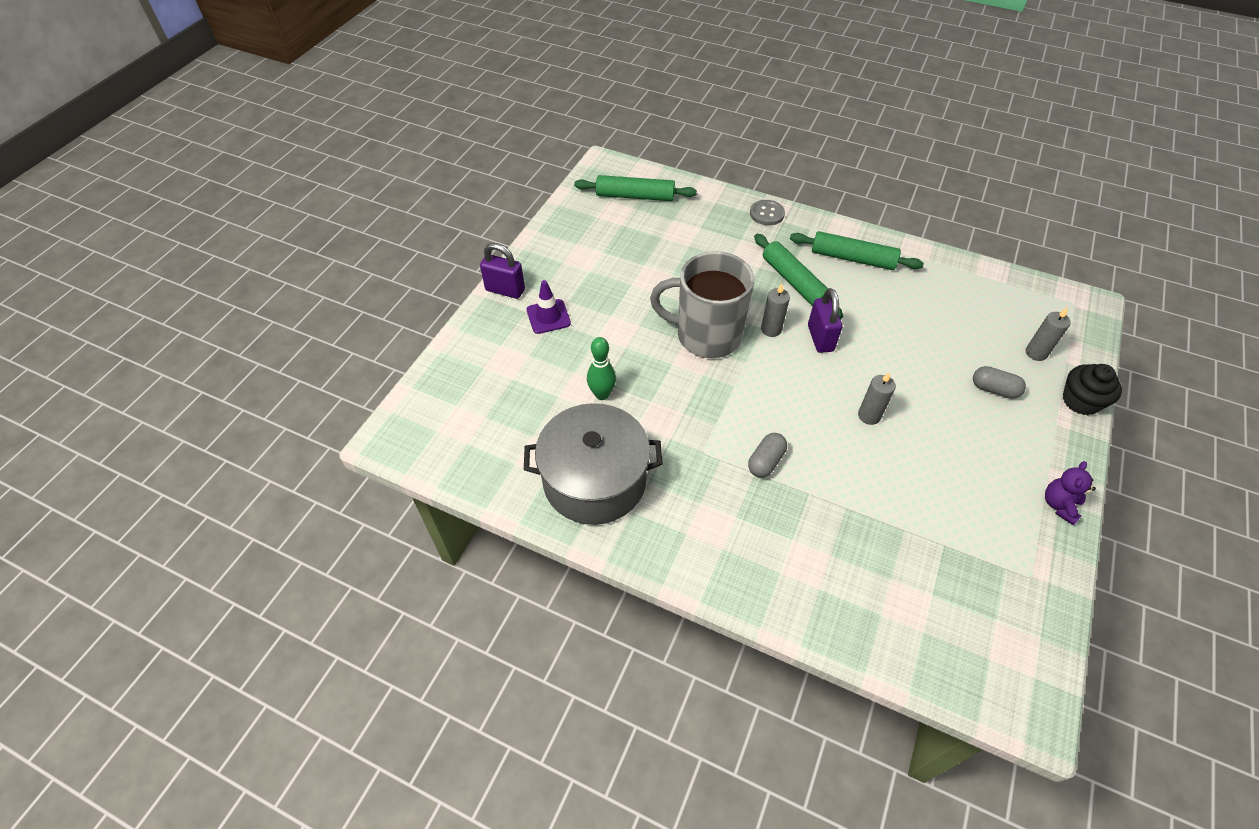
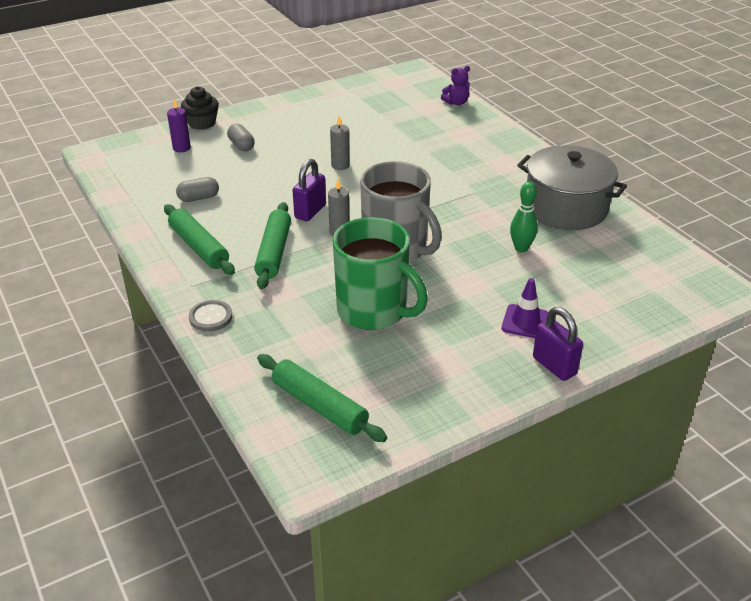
camera: 145 degrees left, 15 degrees down
grey capsule [748,433,787,477] -> grey capsule moved to [176,177,219,202]
grey candle [1026,307,1071,361] -> purple candle [167,99,191,152]
purple teddy bear [1045,461,1096,525] -> purple teddy bear moved to [441,66,470,105]
none -> green mug [333,217,428,330]

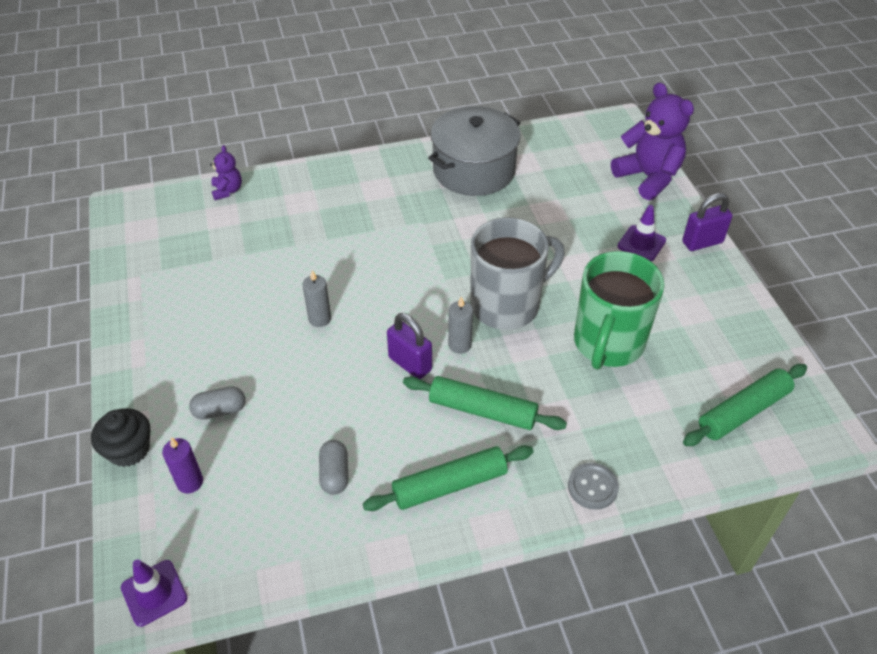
camera: 75 degrees left, 10 degrees up
green mug [333,217,428,330] -> green mug turned 150 degrees clockwise [574,251,665,370]
green bowling pin [510,182,538,252] -> none
none -> purple traffic cone [121,559,187,627]
none -> purple teddy bear [611,82,694,200]

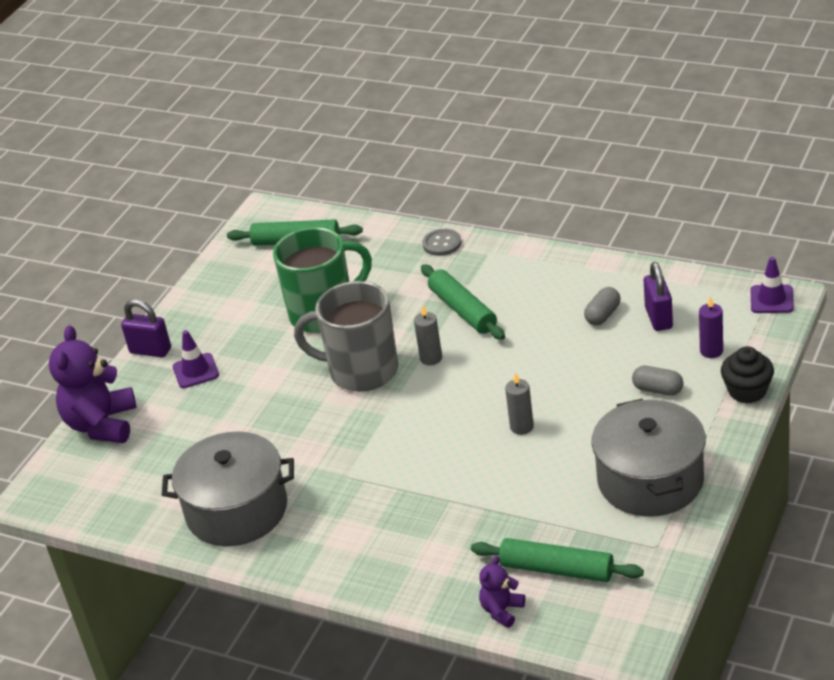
camera: 135 degrees left, 10 degrees down
green rolling pin [363,445,534,511] -> green rolling pin moved to [471,538,644,582]
purple padlock [387,313,432,379] -> purple padlock moved to [644,262,673,331]
none -> grey pot [592,399,706,516]

